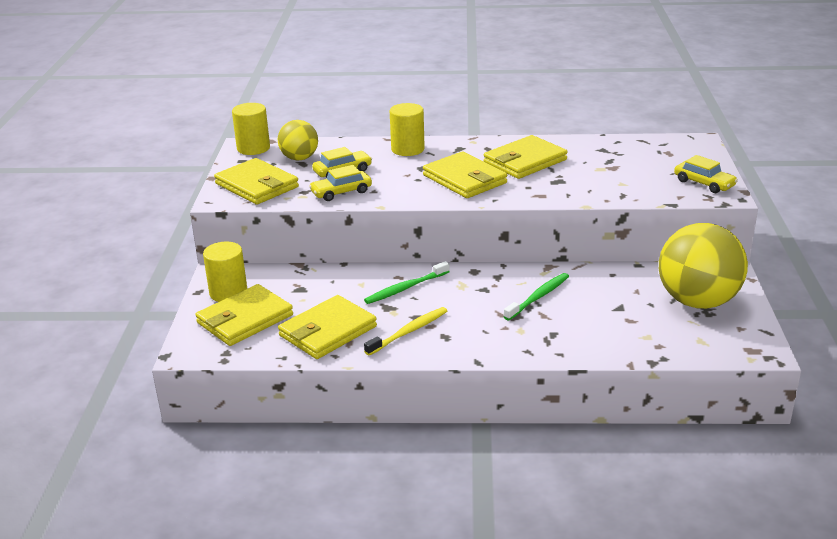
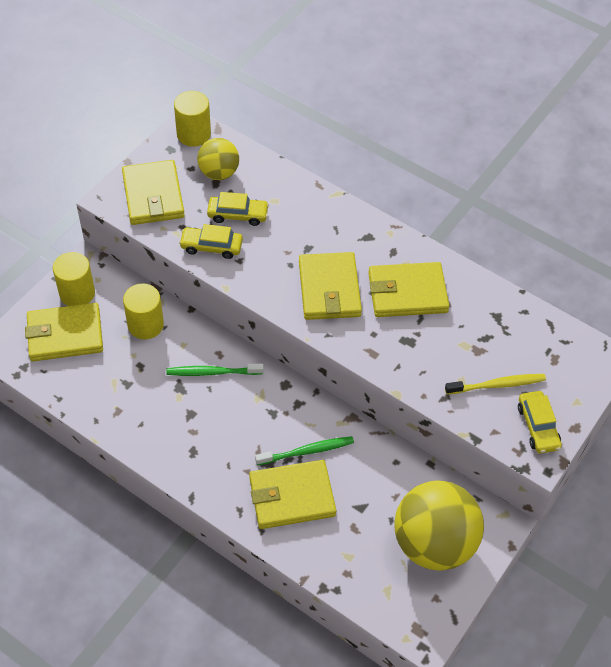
camera: 30 degrees right, 25 degrees up
yellow wallet [278,295,377,359] -> yellow wallet moved to [249,460,336,529]
yellow toothbrush [364,307,447,356] -> yellow toothbrush moved to [445,374,546,394]
yellow cylinder [390,103,425,156] -> yellow cylinder moved to [123,284,164,339]

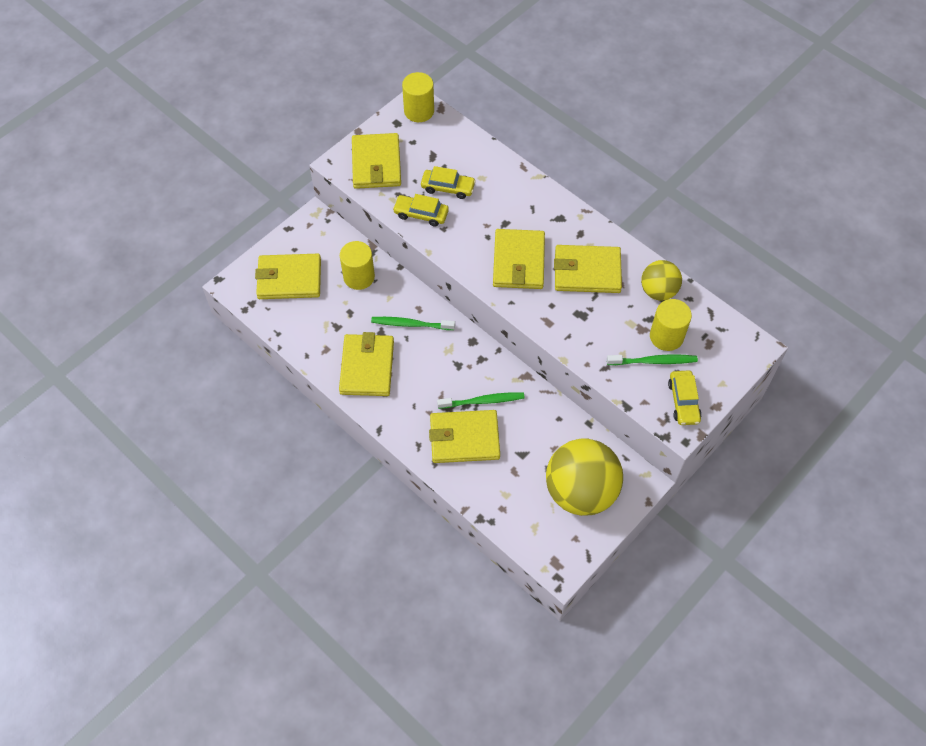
camera: 10 degrees right, 5 degrees up
yellow cylinder [53,252,95,306] -> yellow cylinder moved to [650,299,692,351]
yellow ball [197,138,239,180] -> yellow ball moved to [641,260,682,300]
yellow toothbrush [445,374,546,394] -> green toothbrush [607,354,698,365]
none -> yellow wallet [339,332,394,396]

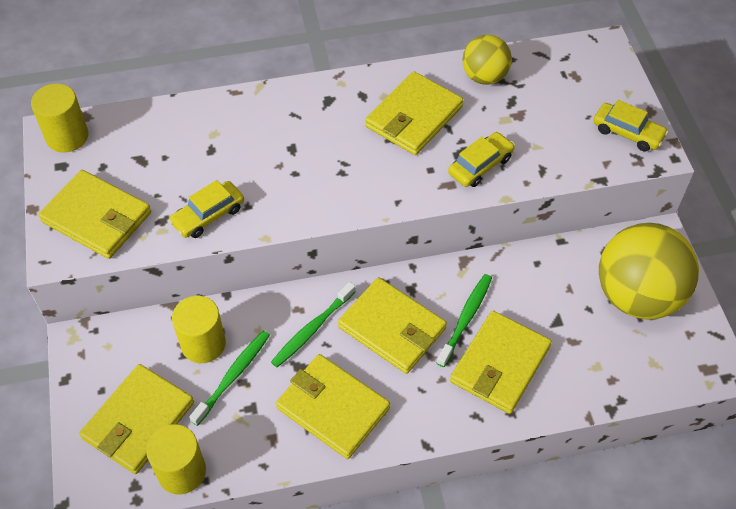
camera: 55 degrees left, 5 degrees down
yellow car [421,166,476,199] -> yellow car moved to [448,132,515,187]
yellow wallet [493,229,545,289] -> yellow wallet moved to [338,277,447,374]
green toothbrush [607,354,698,365] -> green toothbrush moved to [189,330,270,426]
yellow cylinder [650,299,692,351] -> yellow cylinder moved to [146,424,206,494]

